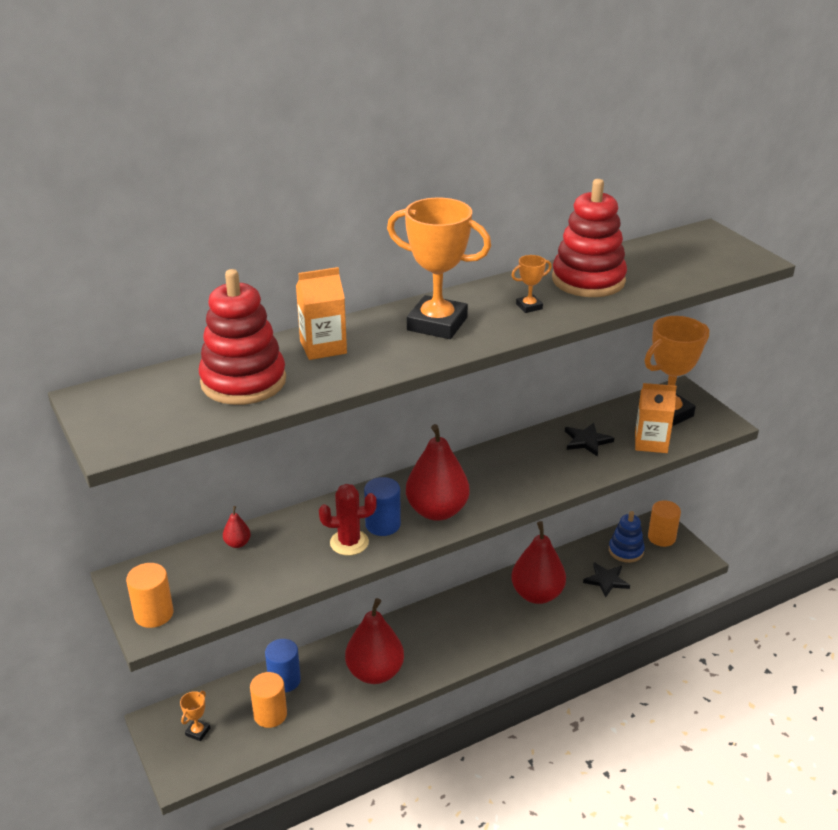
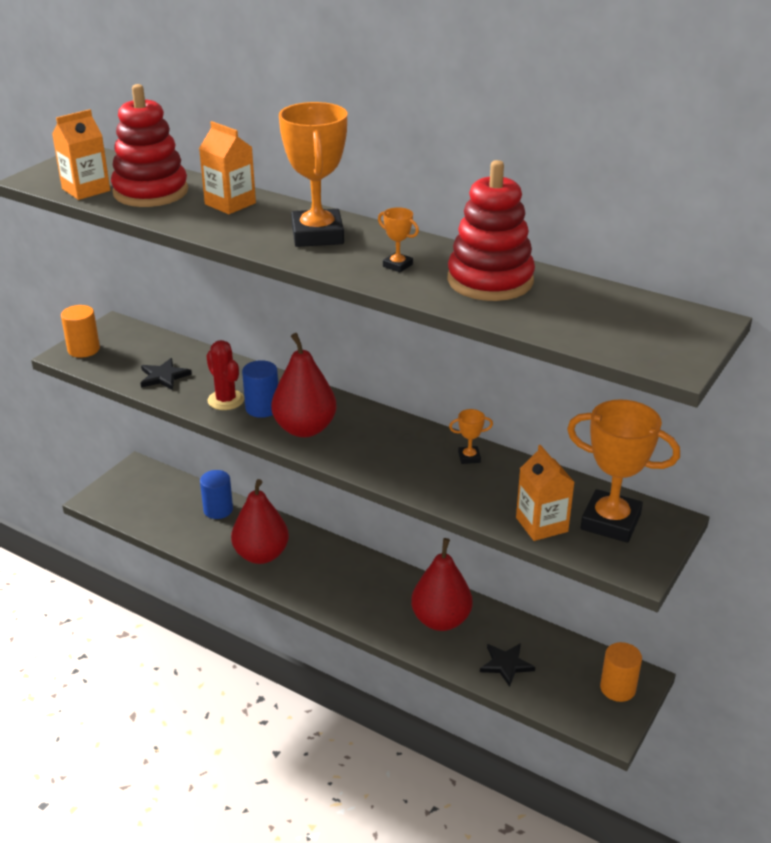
camera: 60 degrees right, 0 degrees up
orange trophy [180,691,210,741] -> orange trophy moved to [449,409,493,464]
red pear [223,506,251,548] -> none
orange cylinder [250,672,287,728] -> none
black star [565,423,614,457] -> black star moved to [141,358,192,390]
blue stacking toy [609,511,645,563] -> none
none -> orange carton [52,109,110,200]

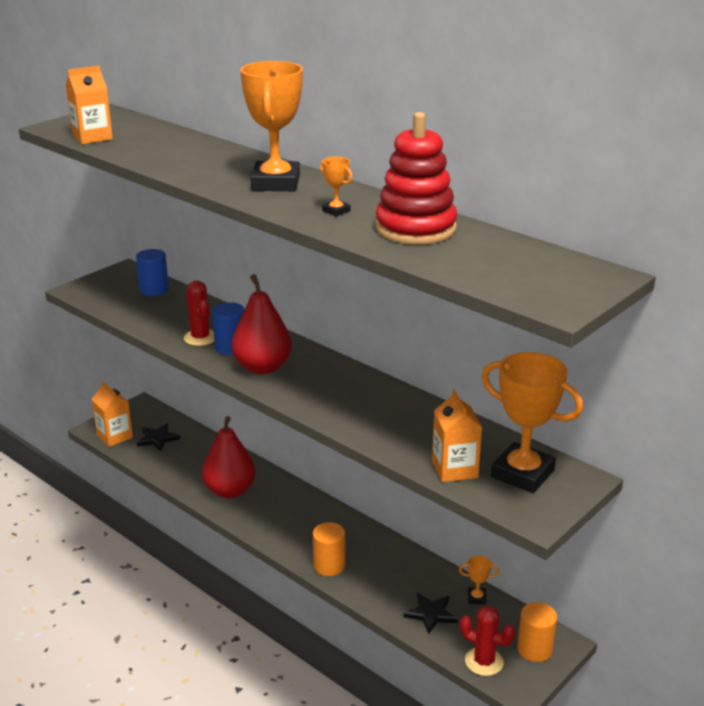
camera: 10 degrees right, 5 degrees down
orange cylinder [61,305,100,358] -> orange cylinder moved to [313,522,345,576]
red stacking toy [111,84,188,207] -> none
black star [141,358,192,390] -> black star moved to [137,423,180,451]
orange carton [199,121,256,214] -> orange carton moved to [91,381,133,447]
blue cylinder [200,470,233,519] -> blue cylinder moved to [136,249,169,296]
red pear [411,538,472,631] -> none
orange trophy [449,409,493,464] -> orange trophy moved to [459,555,499,605]
none -> red cactus [460,605,515,676]

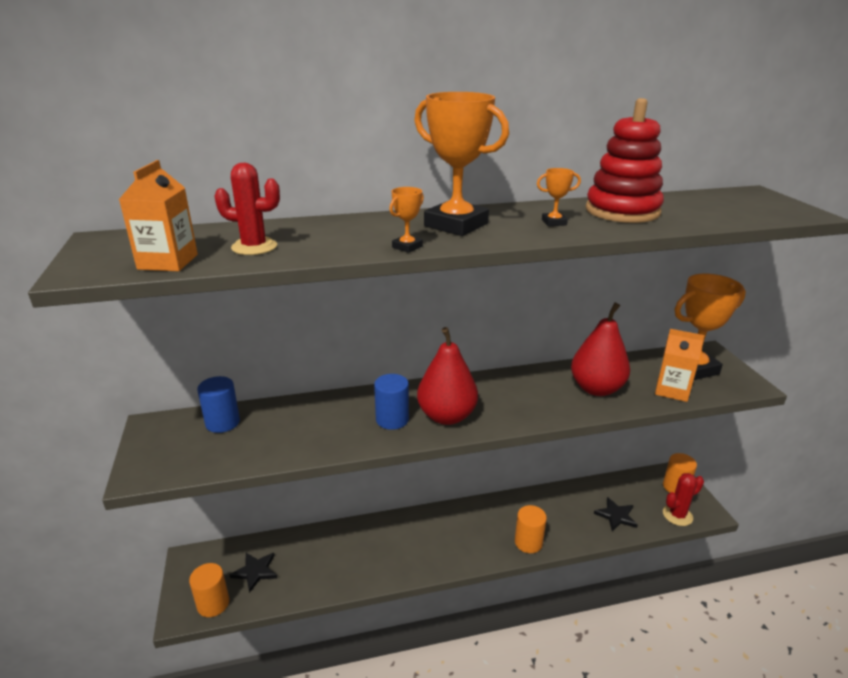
camera: 55 degrees left, 0 degrees up
orange carton [91,381,133,447] -> orange cylinder [189,563,229,617]
red cactus [184,281,214,346] -> red cactus moved to [214,163,280,255]
red pear [202,416,256,498] -> red pear moved to [571,302,630,396]
orange trophy [459,555,499,605] -> orange trophy moved to [389,187,424,253]

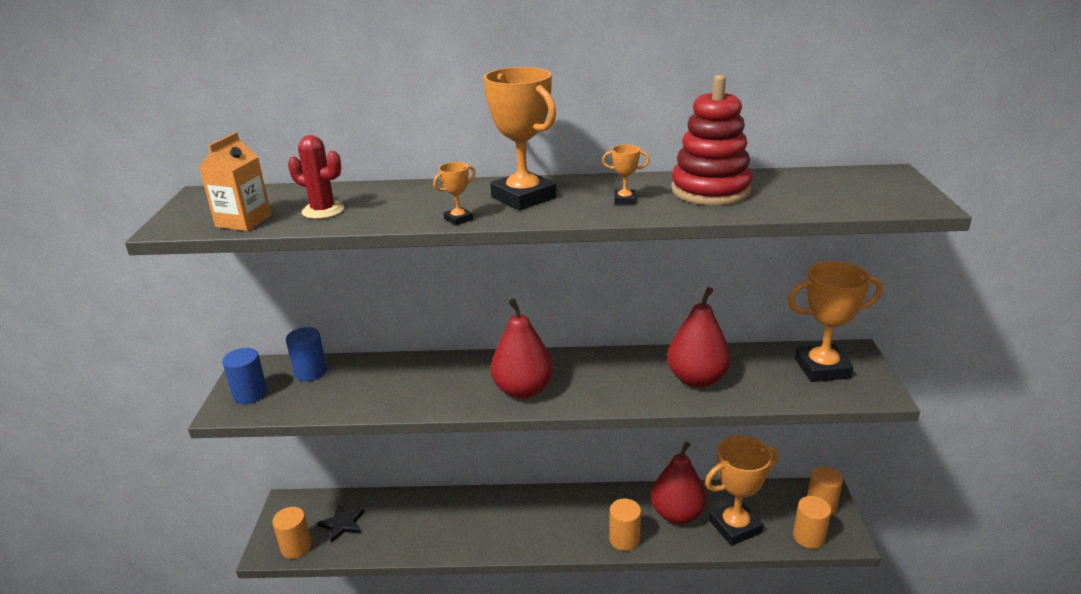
camera: 15 degrees right, 0 degrees up
blue cylinder [374,374,409,430] -> blue cylinder moved to [222,348,268,404]
black star [594,497,638,531] -> orange trophy [705,436,779,546]
orange carton [655,329,705,402] -> none
red cactus [663,473,704,526] -> orange cylinder [793,496,831,549]
none -> red pear [651,441,706,524]

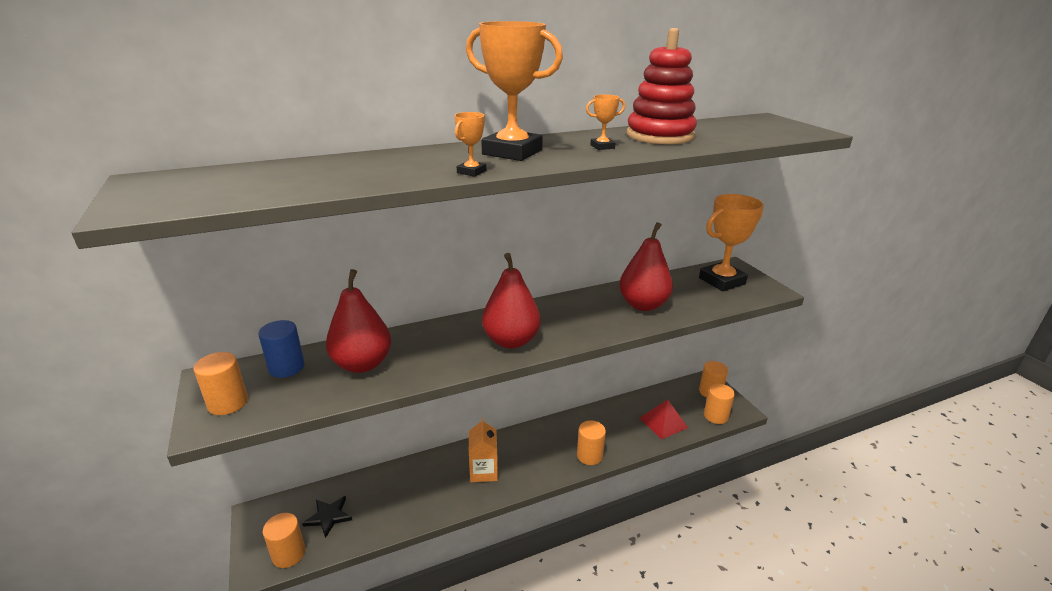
camera: 25 degrees left, 0 degrees up
orange carton [199,132,271,231] -> orange carton moved to [469,418,498,482]
blue cylinder [222,348,268,404] -> orange cylinder [193,352,248,415]
red cactus [288,135,344,219] -> none
red pear [651,441,706,524] -> red pear moved to [326,269,391,373]
orange trophy [705,436,779,546] -> red pyramid [640,399,688,439]

